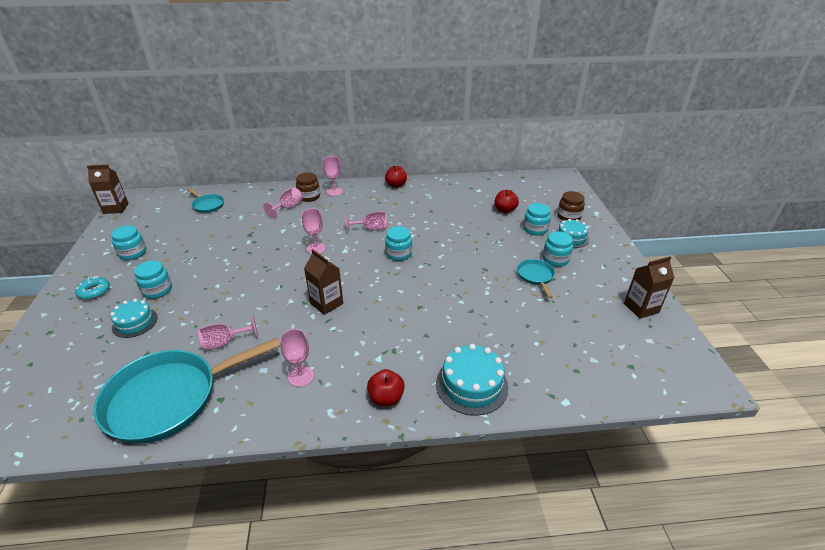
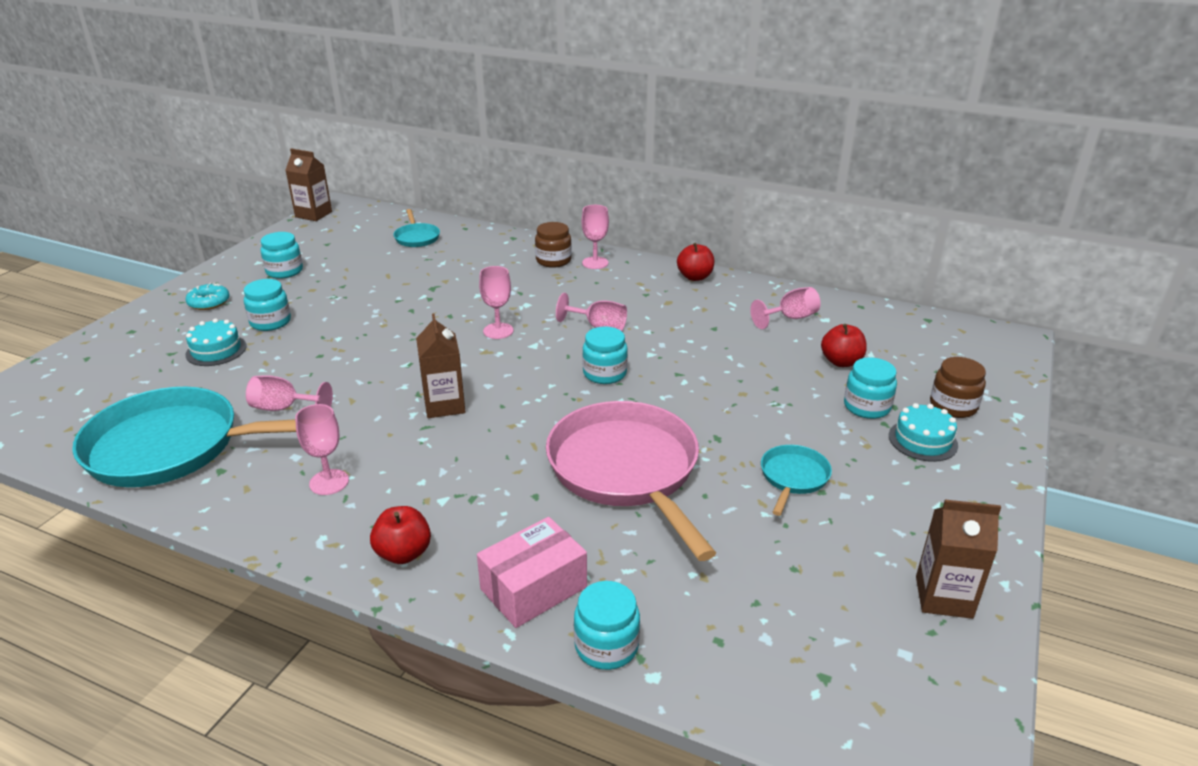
camera: 30 degrees right, 5 degrees down
pink goblet [263,187,303,219] -> pink goblet moved to [750,287,821,329]
turquoise cake [436,344,508,416] -> pink box [477,517,587,628]
turquoise jar [543,231,573,267] -> turquoise jar moved to [574,581,640,670]
none -> pink pan [546,401,716,561]

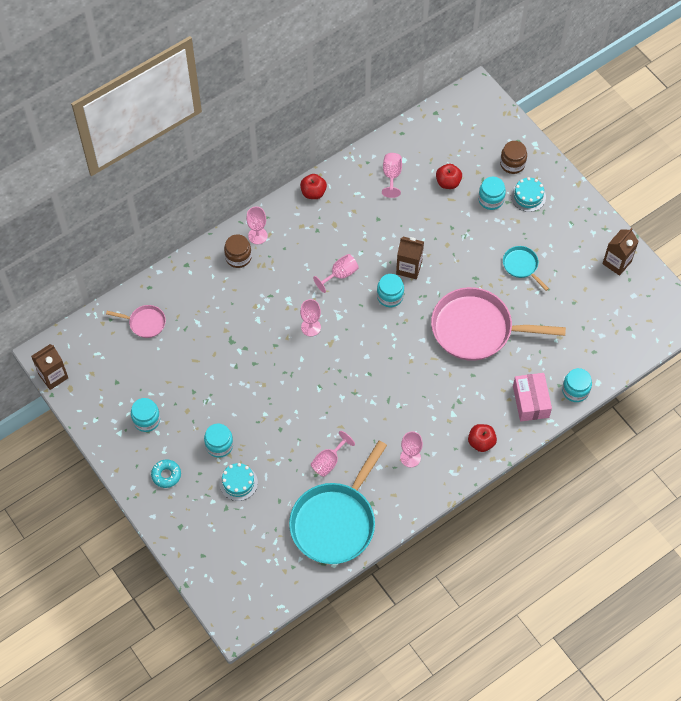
camera: 60 degrees left, 30 degrees up
turquoise pan [393,209,440,247] -> pink pan [106,305,166,338]
brown carton [416,313,465,418] -> brown carton moved to [396,237,424,279]

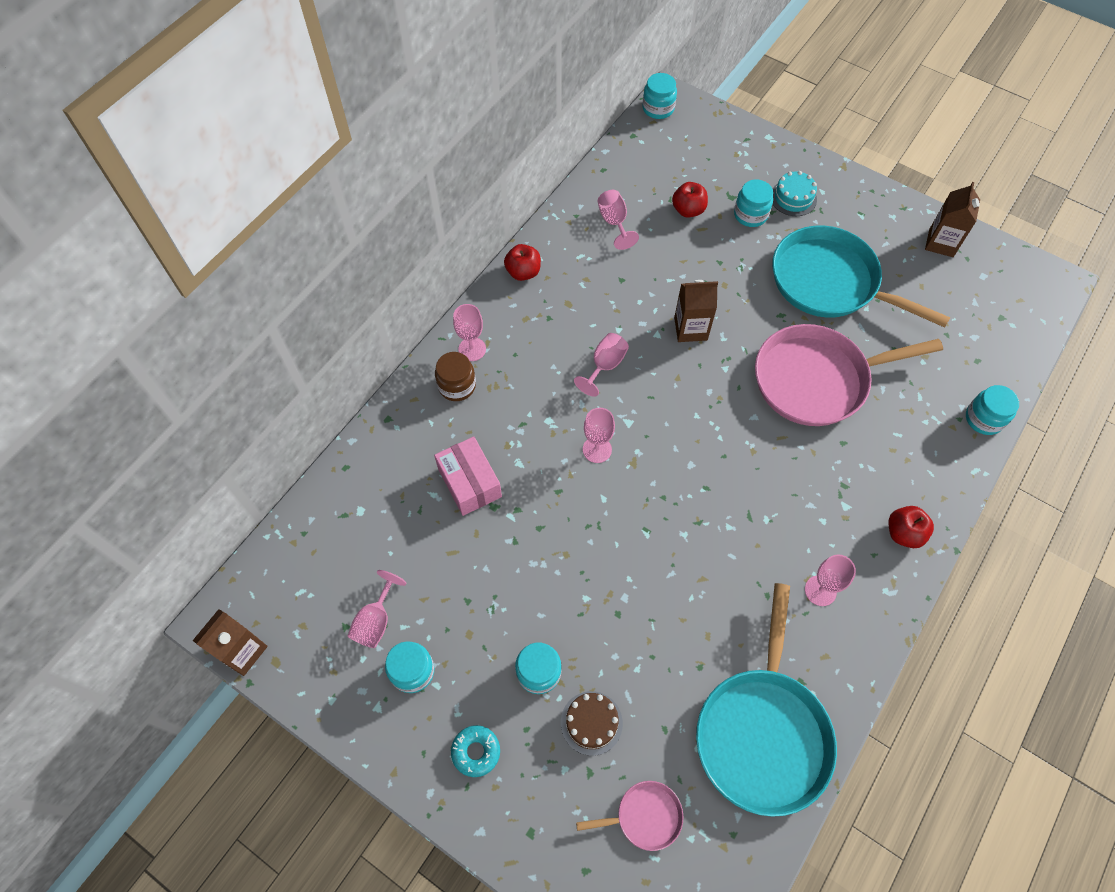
camera: 20 degrees left, 0 degrees up
pink pan [106,305,166,338] -> pink pan moved to [576,781,683,851]
turquoise cake [219,463,258,501] -> brown cake [561,691,623,756]
pink goblet [311,431,355,477] -> pink goblet moved to [348,570,407,648]
turquoise jar [377,274,404,307] -> turquoise jar moved to [642,73,677,119]
brown jar [500,141,527,174] -> none
turquoise pan [503,246,549,291] -> turquoise pan [772,225,950,328], size x2.20
pink box [513,373,552,421] -> pink box moved to [434,437,502,516]

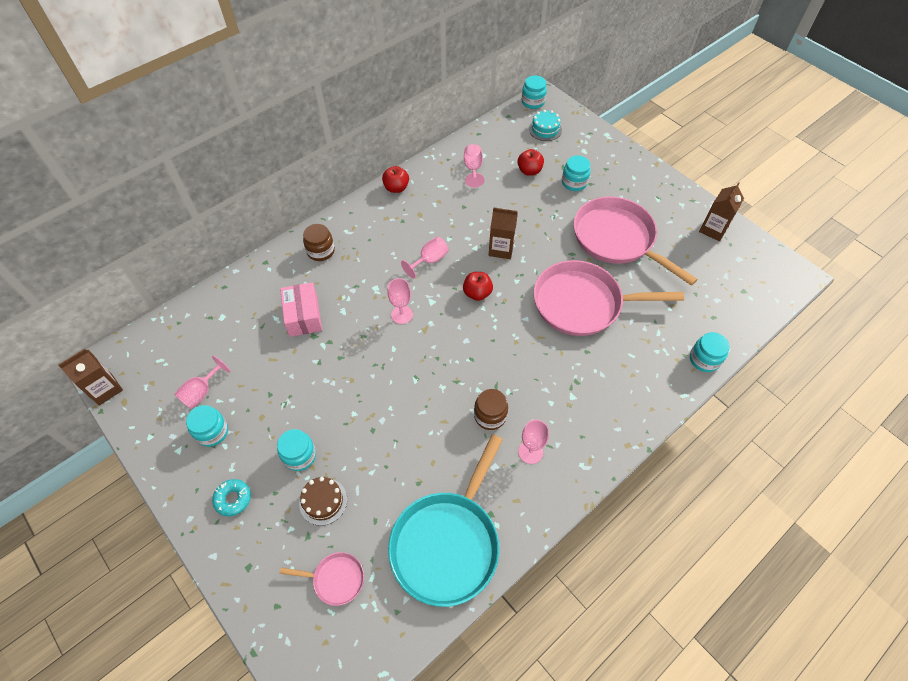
camera: 15 degrees right, 5 degrees down
pink goblet [453,304,486,361] -> none
turquoise cake [772,171,817,216] -> turquoise cake moved to [529,110,562,141]
turquoise pan [772,225,950,328] -> pink pan [574,196,698,286]
red apple [888,506,934,548] -> red apple moved to [463,272,493,301]
none -> brown jar [474,389,508,430]

